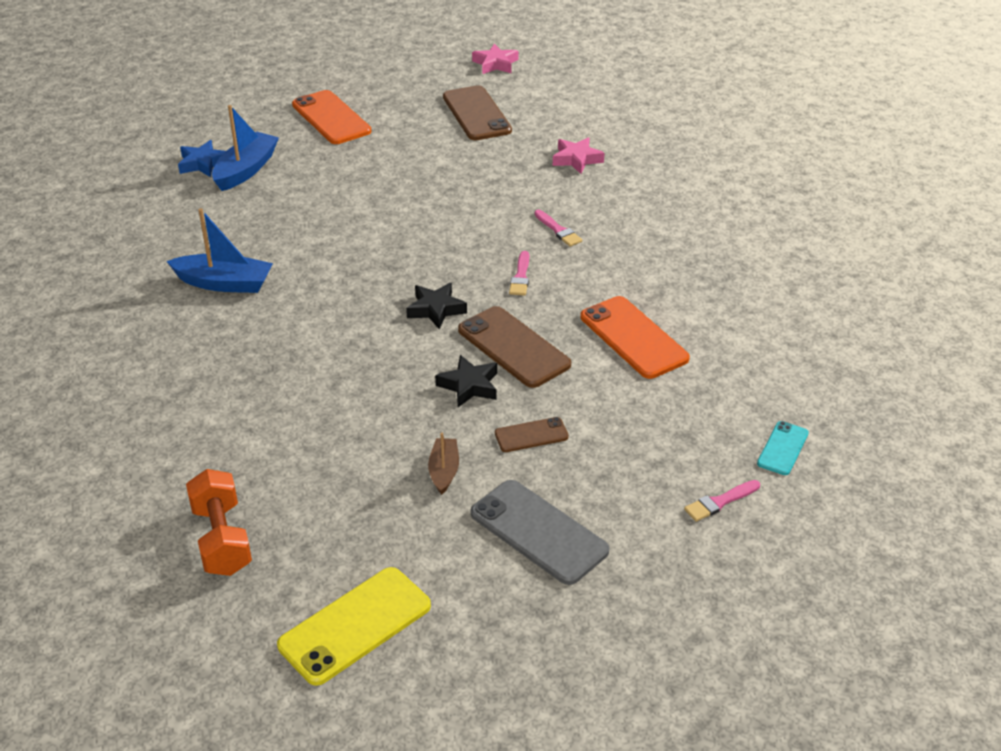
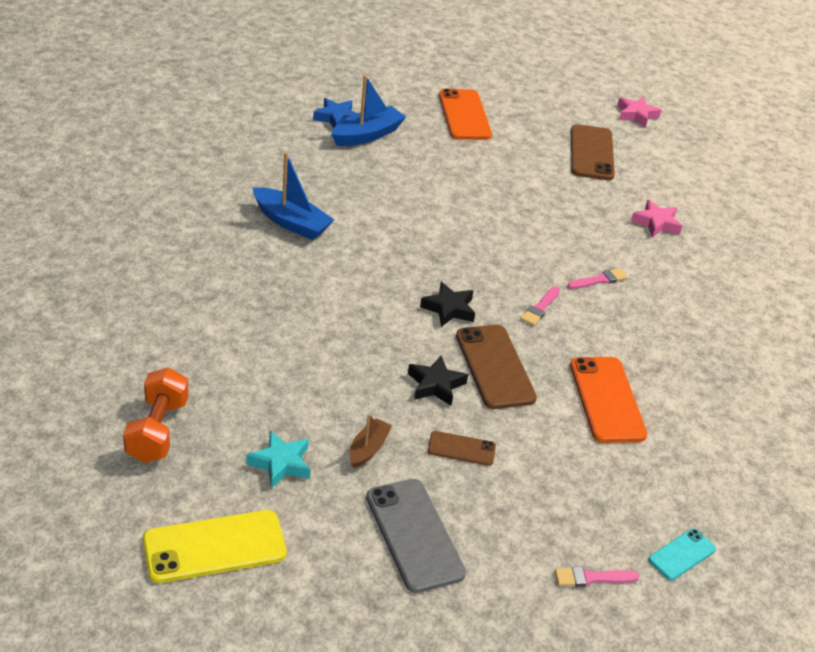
camera: 20 degrees right, 0 degrees up
pink brush [534,210,582,247] -> pink brush turned 105 degrees counterclockwise [567,268,628,289]
none -> turquoise star [246,431,311,489]

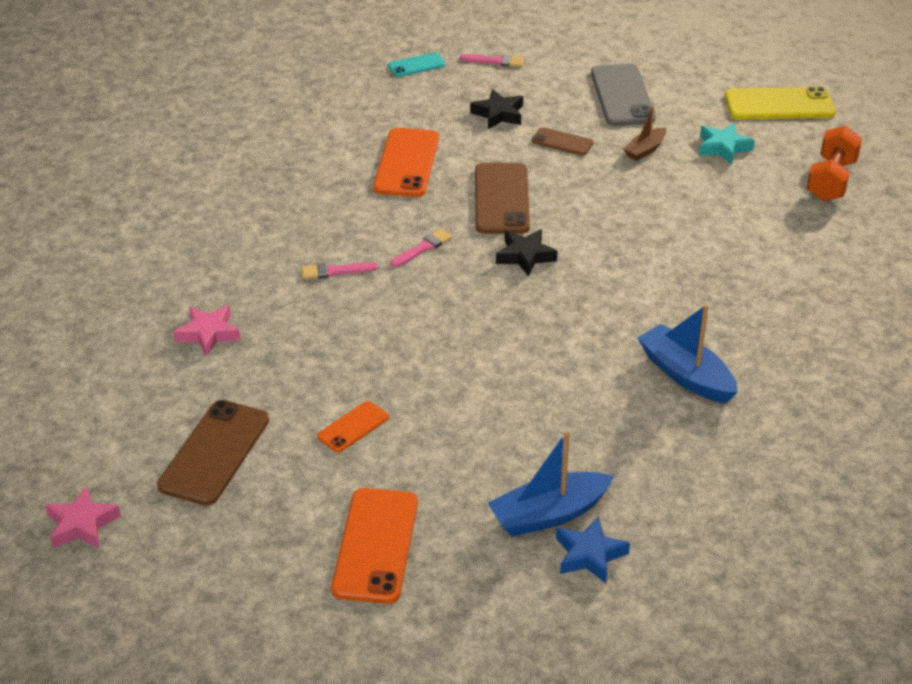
camera: 160 degrees left, 0 degrees up
black star [408,356,468,406] -> black star moved to [470,89,523,129]
none -> orange phone [317,401,389,452]

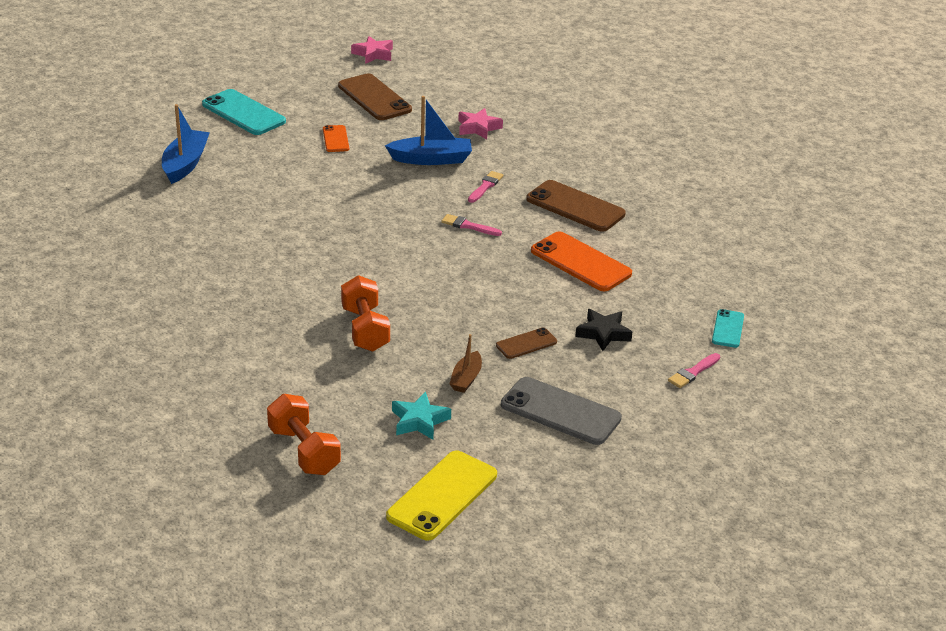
camera: 125 degrees right, 5 degrees down
orange phone [331,488,418,604] -> turquoise phone [202,89,286,135]
pink brush [390,228,453,267] -> pink brush turned 120 degrees clockwise [441,214,502,236]
brown phone [475,163,530,234] -> brown phone moved to [526,180,626,232]
black star [496,229,558,276] -> none
blue star [556,516,630,583] -> none
brown boat [623,106,667,161] -> brown boat turned 150 degrees counterclockwise [450,334,482,393]
blue boat [638,304,738,403] -> blue boat moved to [385,96,472,165]
none -> orange dumbbell [341,275,390,352]

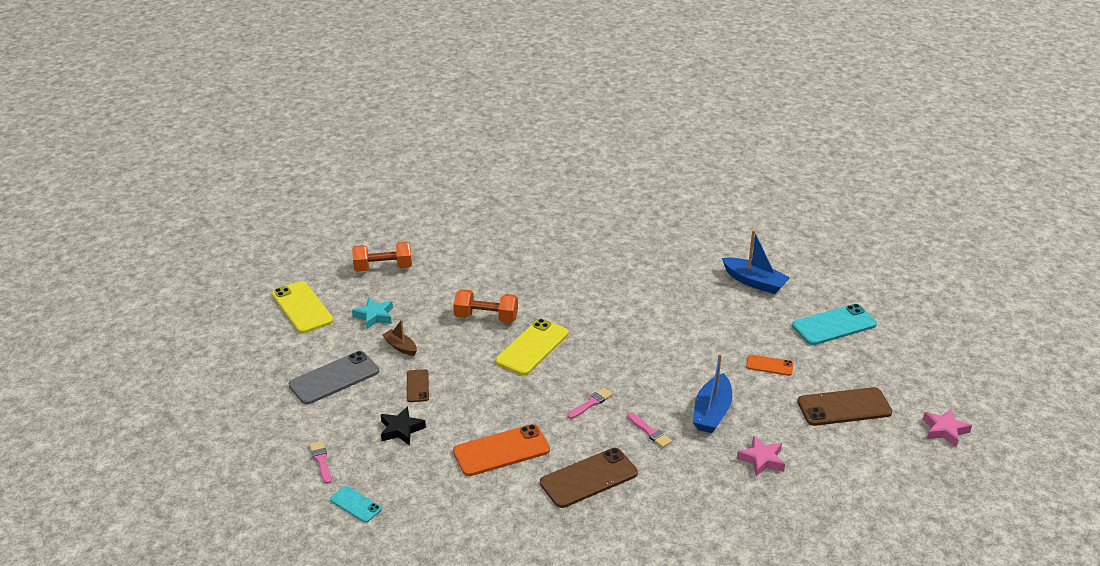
camera: 115 degrees right, 0 degrees up
none -> yellow phone [495,319,569,375]

